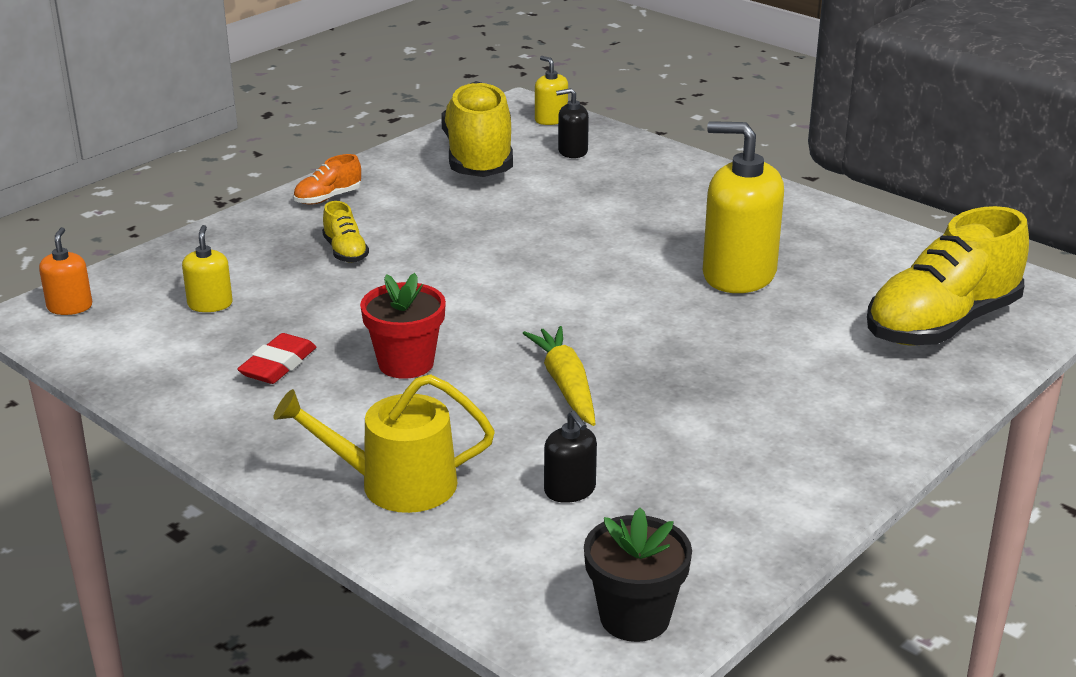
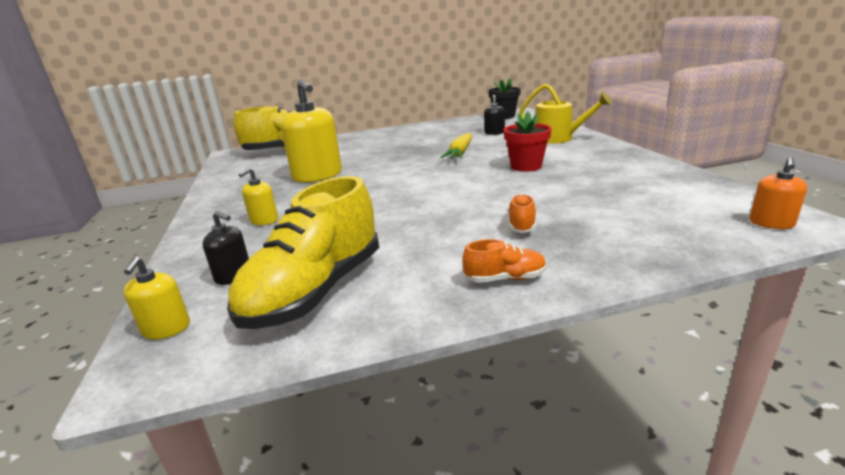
camera: 145 degrees left, 5 degrees down
yellow soap dispenser [182,225,233,312] -> yellow soap dispenser moved to [239,168,278,225]
red eraser [237,333,316,384] -> none
yellow shoe [322,201,369,263] -> orange shoe [507,194,536,233]

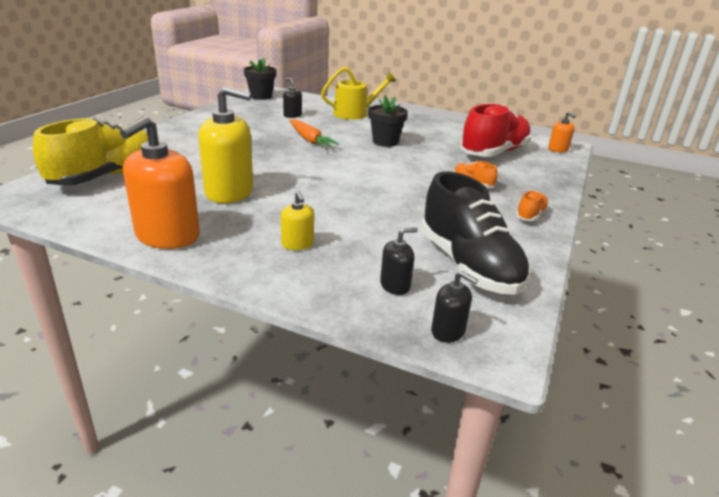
camera: 55 degrees left, 5 degrees up
yellow soap dispenser [124,257,190,339] -> black soap dispenser [431,271,478,343]
yellow shoe [227,176,379,329] -> black shoe [421,171,531,295]
yellow carrot [441,133,472,158] -> orange carrot [289,119,339,148]
red flower pot [504,111,552,172] -> black flower pot [369,96,408,147]
none -> orange soap dispenser [120,116,200,249]
none -> red shoe [460,104,532,157]

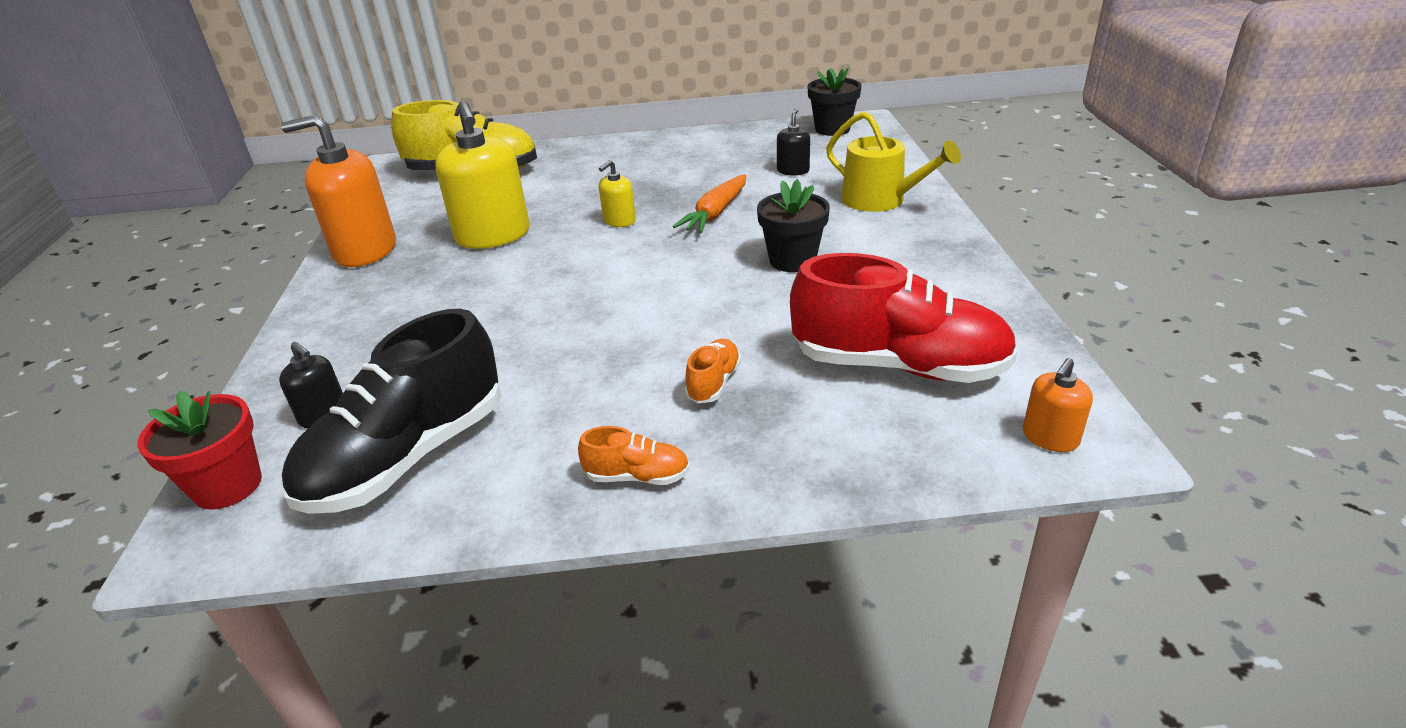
camera: 65 degrees right, 5 degrees up
yellow soap dispenser [281,191,314,250] -> yellow soap dispenser moved to [599,160,636,227]
black soap dispenser [431,271,478,343] -> red flower pot [137,391,262,510]

